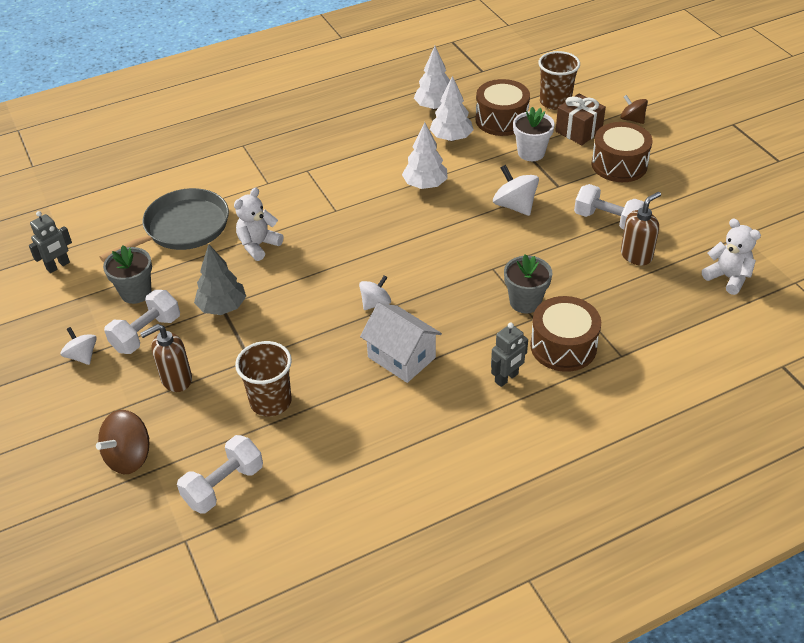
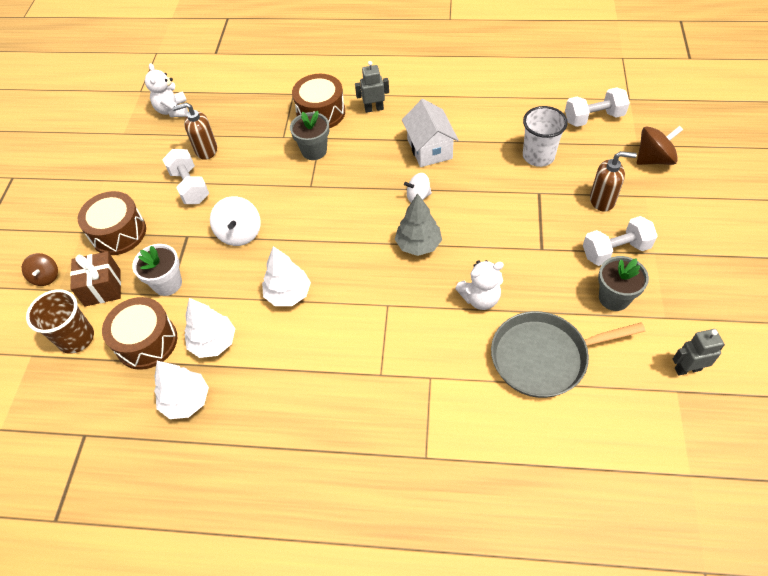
camera: 145 degrees left, 10 degrees up
white spinning top [60,327,97,365] -> none
grey tree [194,244,246,315] -> grey tree moved to [395,193,442,256]
brown cup [235,341,292,417] -> white cup [523,106,568,167]

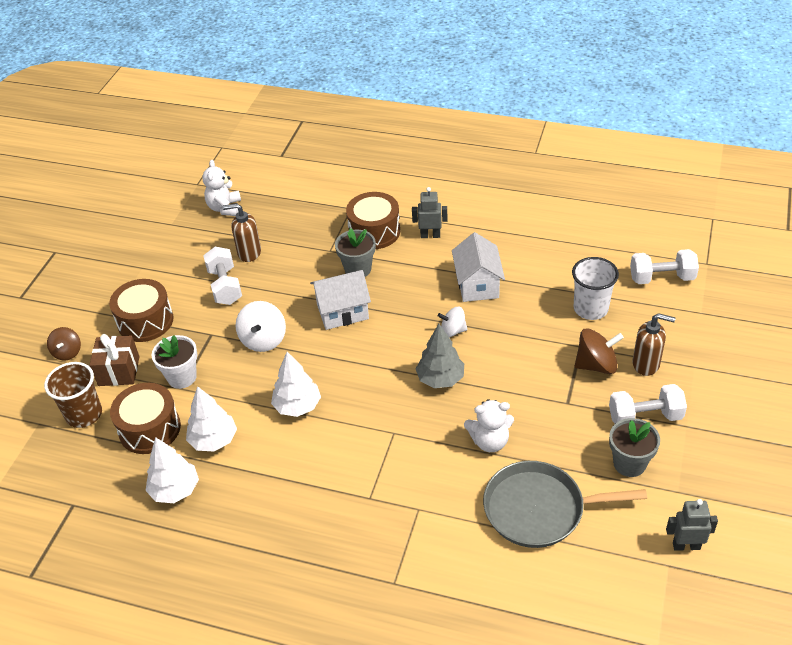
camera: 10 degrees right, 10 degrees down
brown spinning top [637,126,683,165] -> brown spinning top moved to [575,328,624,374]
none -> white house [310,270,371,330]

